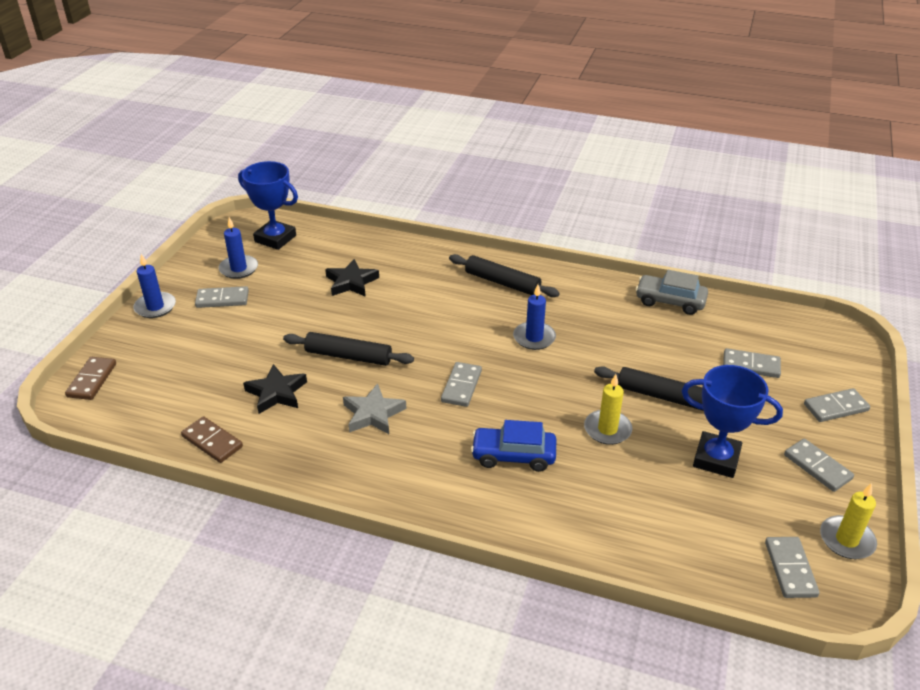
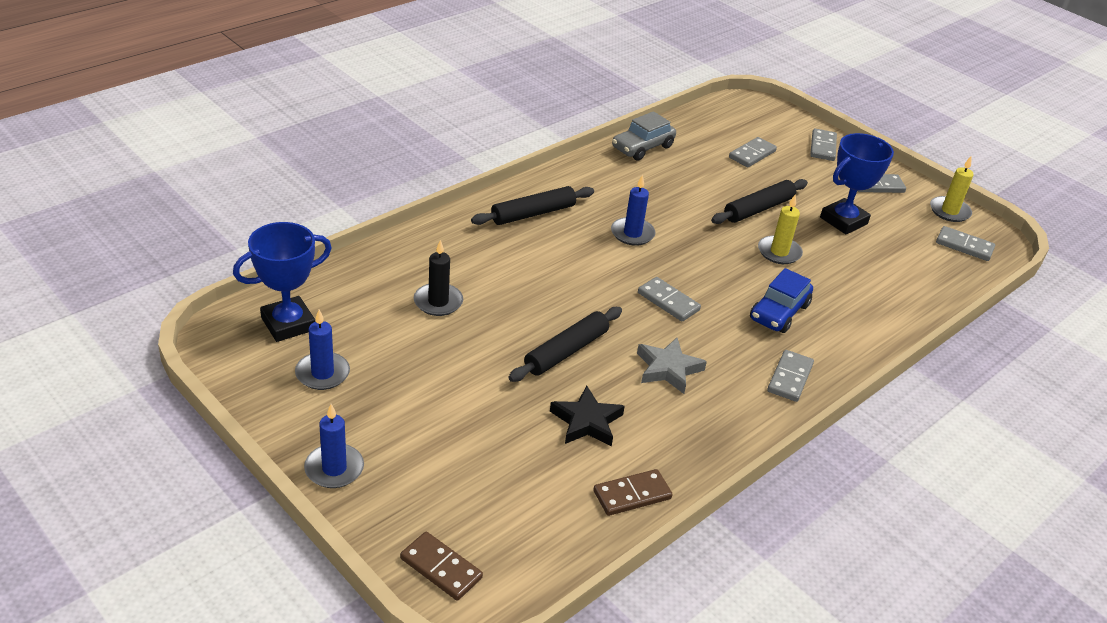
camera: 65 degrees left, 0 degrees up
grey domino [195,286,249,308] -> grey domino moved to [767,350,814,402]
black star [325,259,379,297] -> black candle [414,240,463,316]

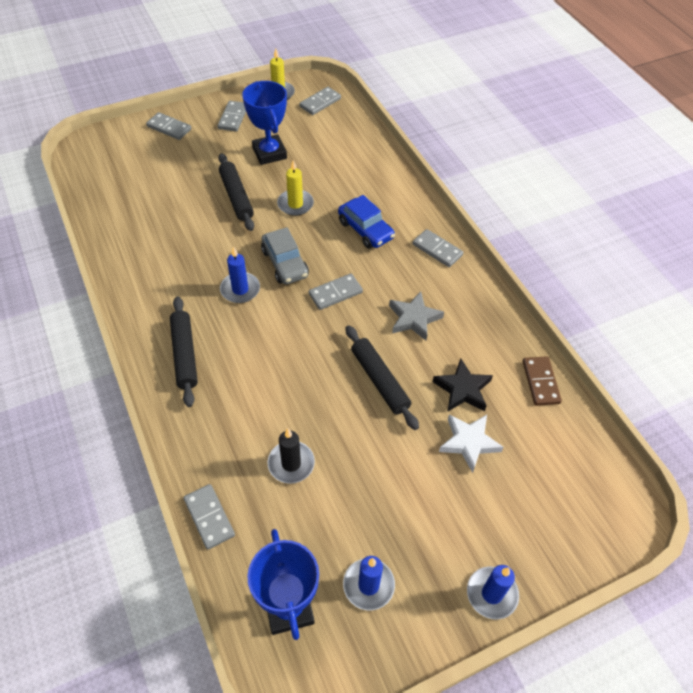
camera: 70 degrees left, 15 degrees up
brown domino [400,532,483,601] -> none
grey car [612,111,676,161] -> grey car moved to [261,227,309,284]
grey domino [729,137,777,167] -> grey domino moved to [183,484,235,550]
none -> white star [439,414,504,473]

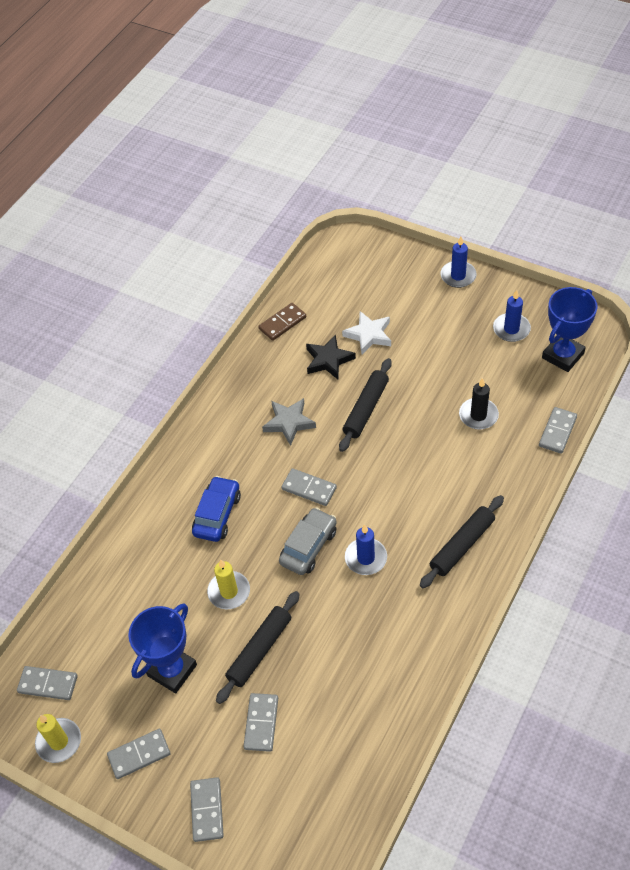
camera: 120 degrees left, 0 degrees up
grey domino [413,229,463,267] -> grey domino moved to [243,693,278,752]

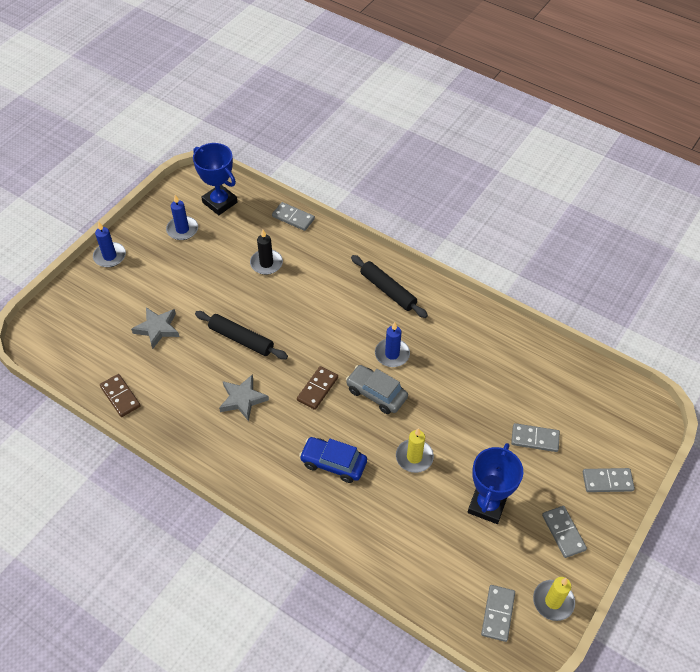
camera: 90 degrees left, 0 degrees up
blue trophy [128,603,197,693] -> blue trophy turned 75 degrees clockwise [468,443,523,524]
black rolling pin [216,591,300,704] -> none
grey domino [281,468,337,506] -> brown domino [297,366,338,410]
black star [306,334,356,379] -> none
white star [342,311,391,355] -> grey star [131,307,179,349]

